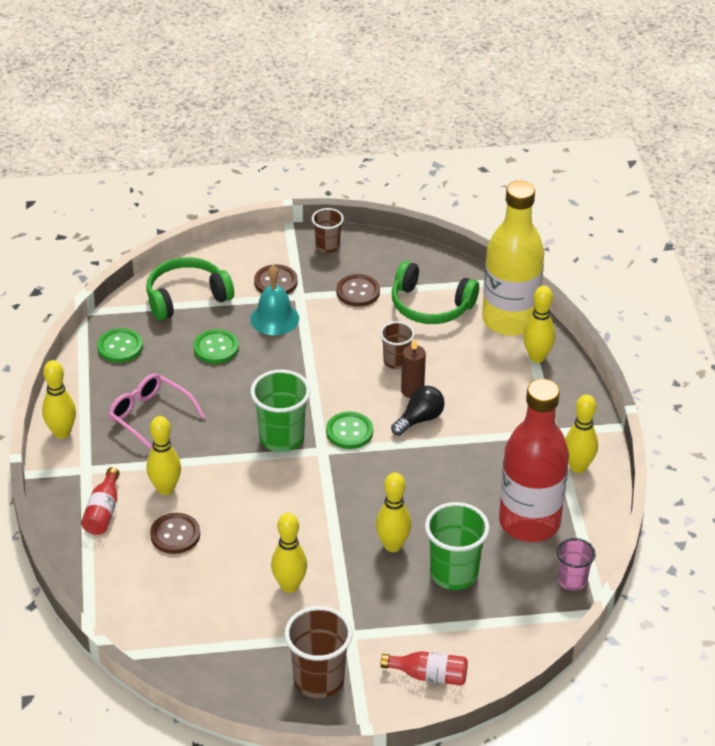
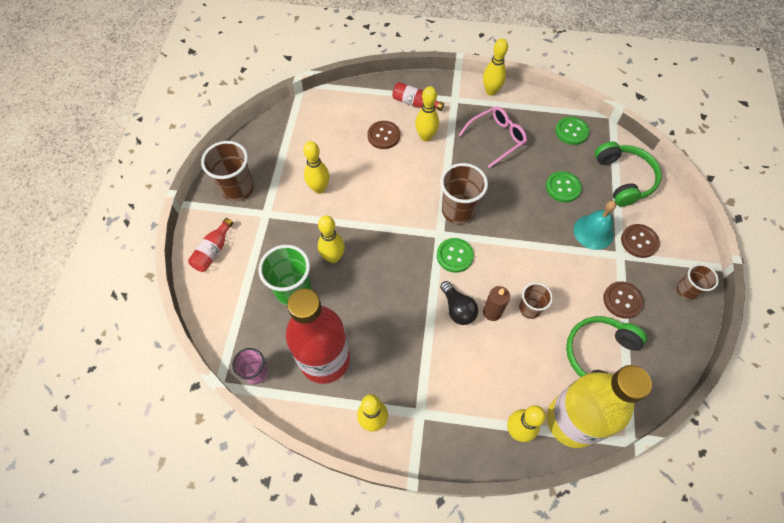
camera: 105 degrees right, 20 degrees up
green cup [250,370,311,452] -> brown cup [440,163,488,224]

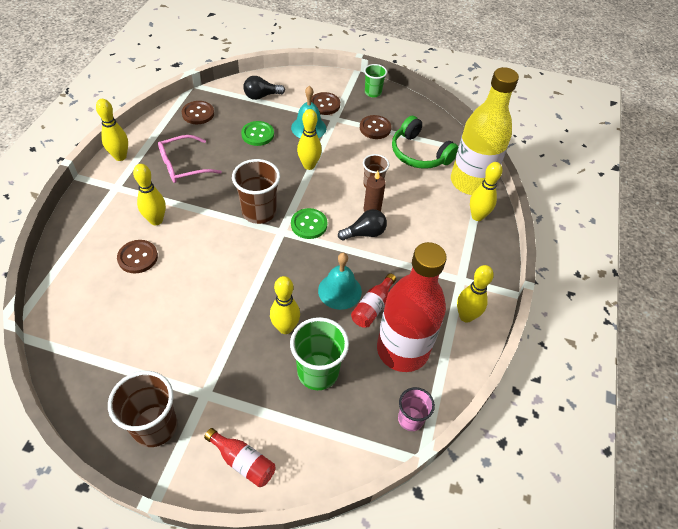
camera: 85 degrees left, 10 degrees down
yellow bowling pin [303,141,329,194] -> yellow bowling pin moved to [297,109,322,170]
red bottle [392,82,444,111] -> red bottle moved to [351,273,396,328]
pink glasses [458,106,527,168] -> pink glasses turned 90 degrees counterclockwise [158,135,222,183]
green button [555,117,589,145] -> brown button [182,101,214,124]
green headphones [595,142,662,206] -> black light bulb [243,76,285,100]
brown cup [677,264,719,300] -> green cup [364,64,387,98]
none -> turquoise bell [318,253,362,310]

